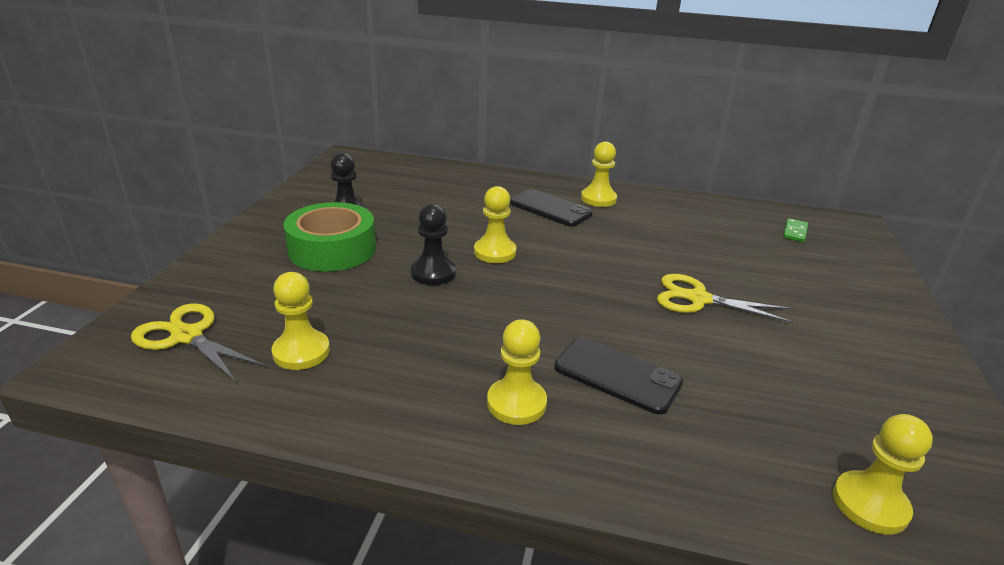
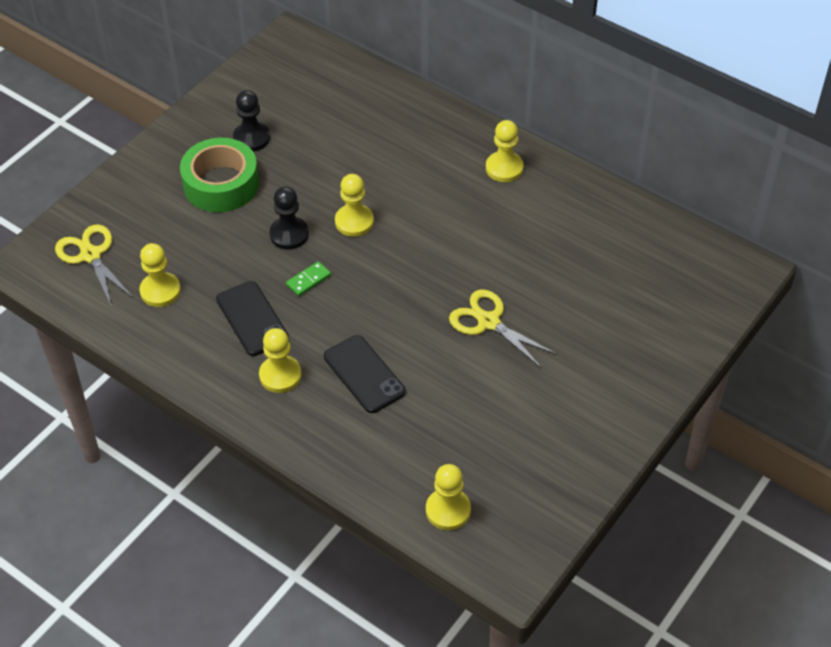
camera: 25 degrees right, 20 degrees up
black phone [510,189,593,227] -> black phone moved to [216,281,289,356]
green domino [783,218,808,242] -> green domino moved to [286,261,331,296]

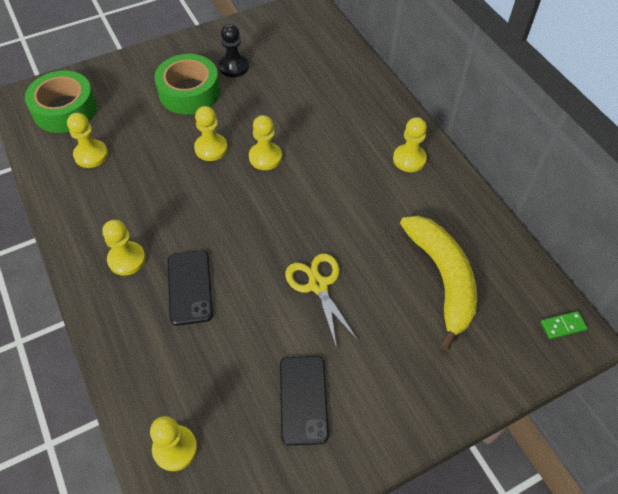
camera: 25 degrees right, 5 degrees up
yellow scissors [55,224,133,305] -> green tape [25,70,97,133]
black phone [216,281,289,356] -> black phone moved to [280,356,329,445]
black pawn [269,186,309,249] -> yellow pawn [194,106,228,161]
green domino [286,261,331,296] -> green domino moved to [541,311,587,339]
none -> yellow banana [400,216,477,351]

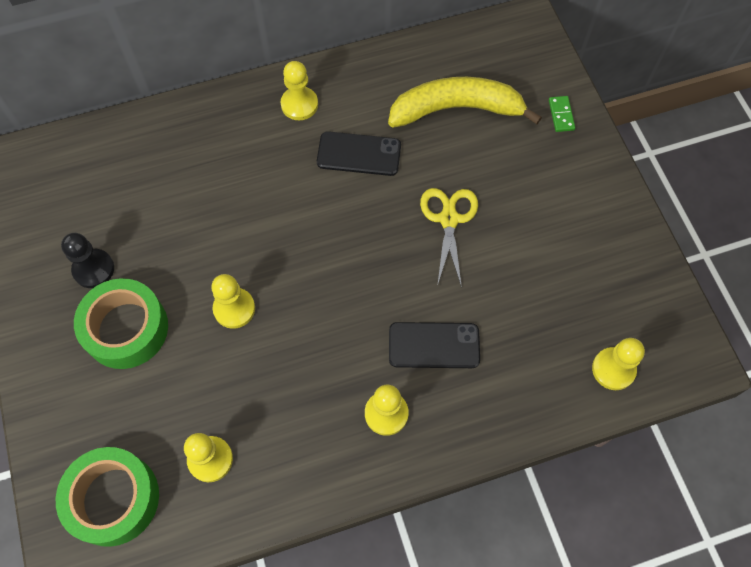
camera: 80 degrees left, 10 degrees up
yellow pawn [249,115,282,170] -> none
black phone [280,356,329,445] -> black phone moved to [317,131,401,176]
yellow scissors [285,253,358,349] -> yellow scissors turned 105 degrees clockwise [420,188,478,288]
green domino [541,311,587,339] -> green domino moved to [549,96,575,132]

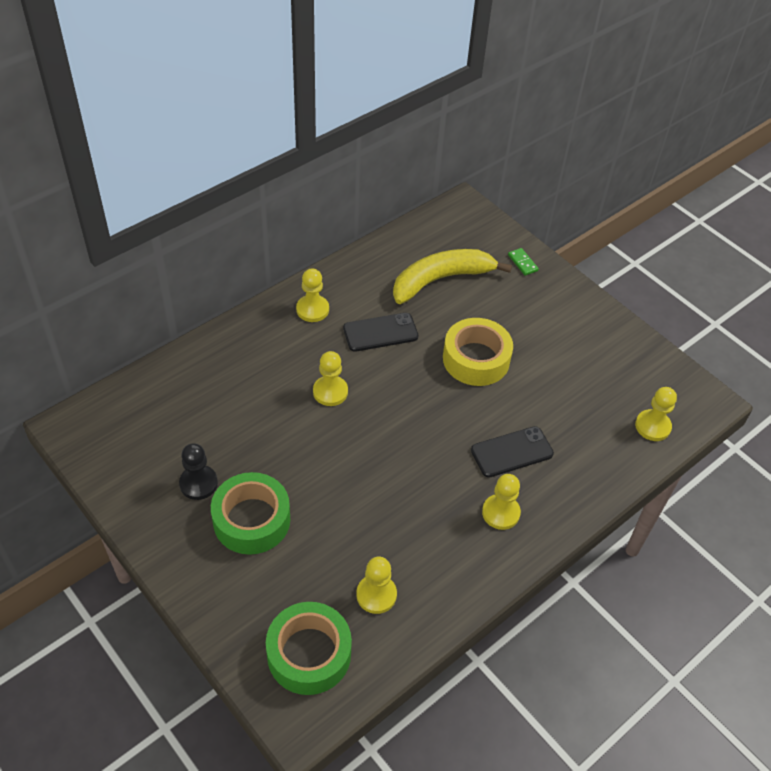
camera: 25 degrees left, 15 degrees down
yellow pawn [211,274,255,329] -> yellow pawn moved to [313,351,348,406]
yellow scissors [420,188,478,288] -> yellow tape [443,318,513,386]

